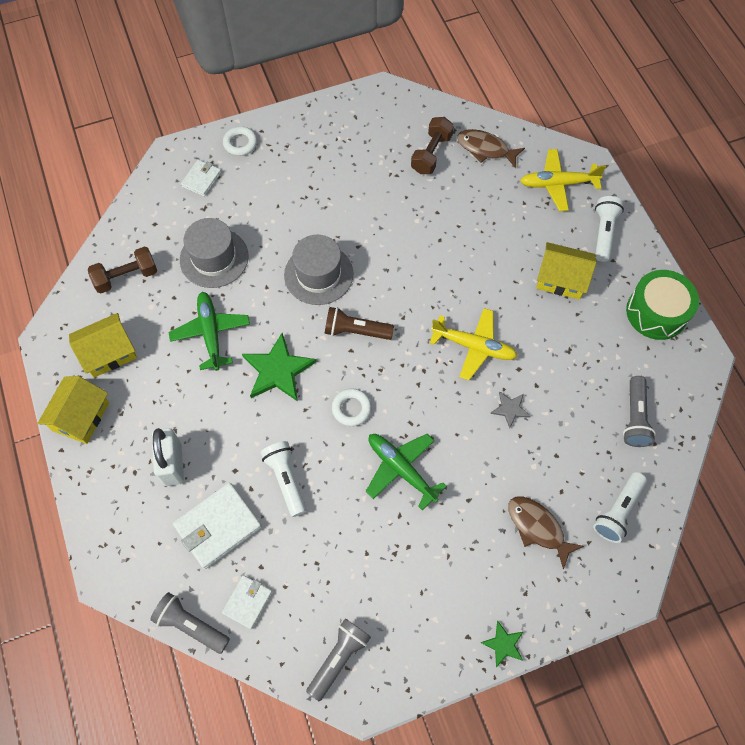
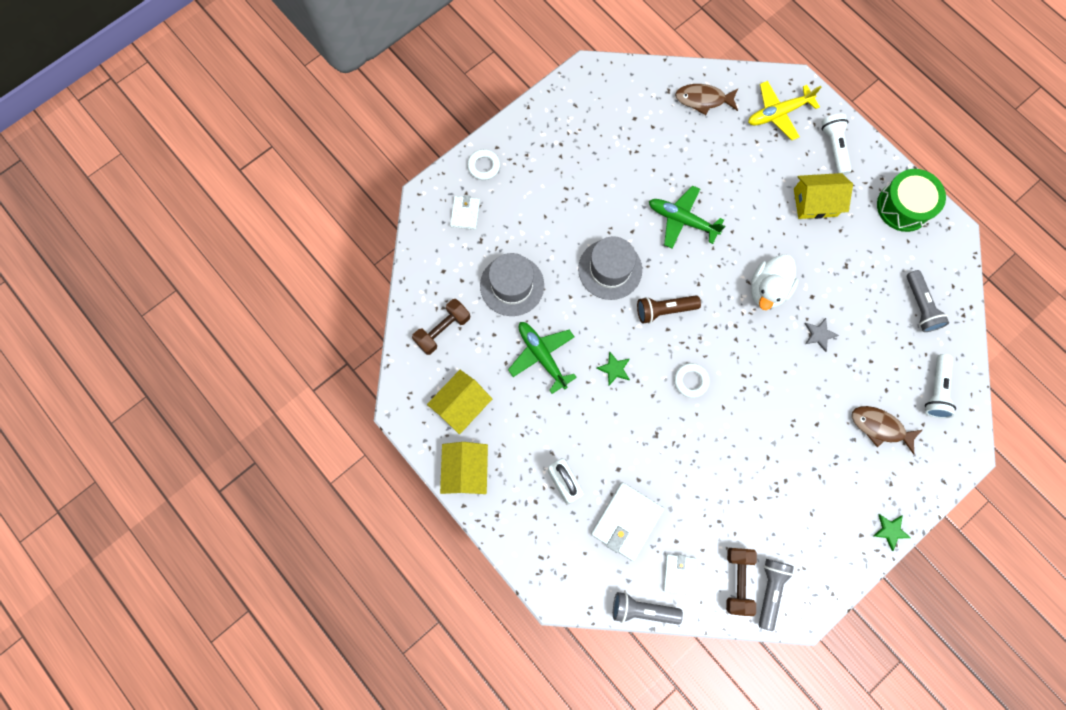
camera: 20 degrees left, 10 degrees up
green star [242,333,317,402] -> green star [596,351,630,385], size x0.52
white flashlight [261,441,306,517] -> none
green plane [366,434,447,510] -> green plane moved to [649,185,725,248]
brown dumbbell [411,117,454,174] -> brown dumbbell moved to [726,548,757,616]
yellow plane [430,308,517,380] -> white duck [751,254,799,310]

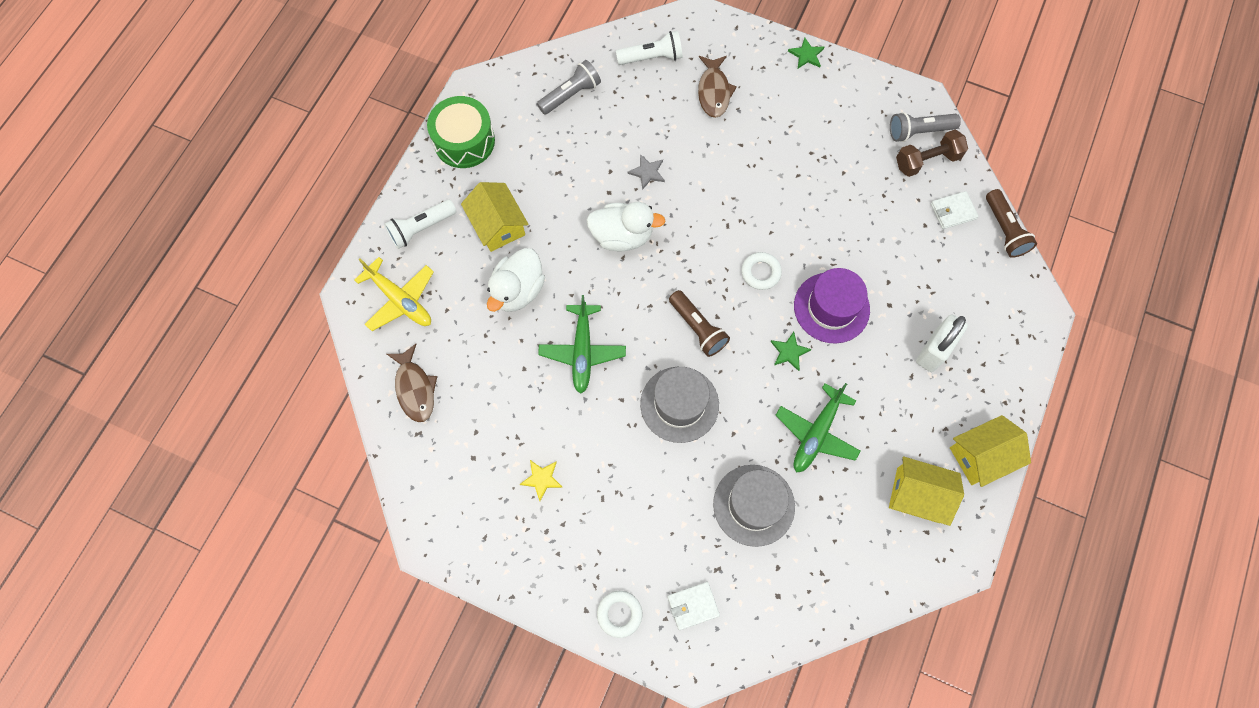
camera: 115 degrees left, 5 degrees down
brown dumbbell [412,299,470,355] -> none
white wallet [591,482,664,561] -> none
grey flashlight [613,592,683,625] -> brown flashlight [986,189,1037,258]
none -> white duck [487,248,545,312]
none -> yellow star [519,460,563,501]
none -> purple hat [794,268,870,343]

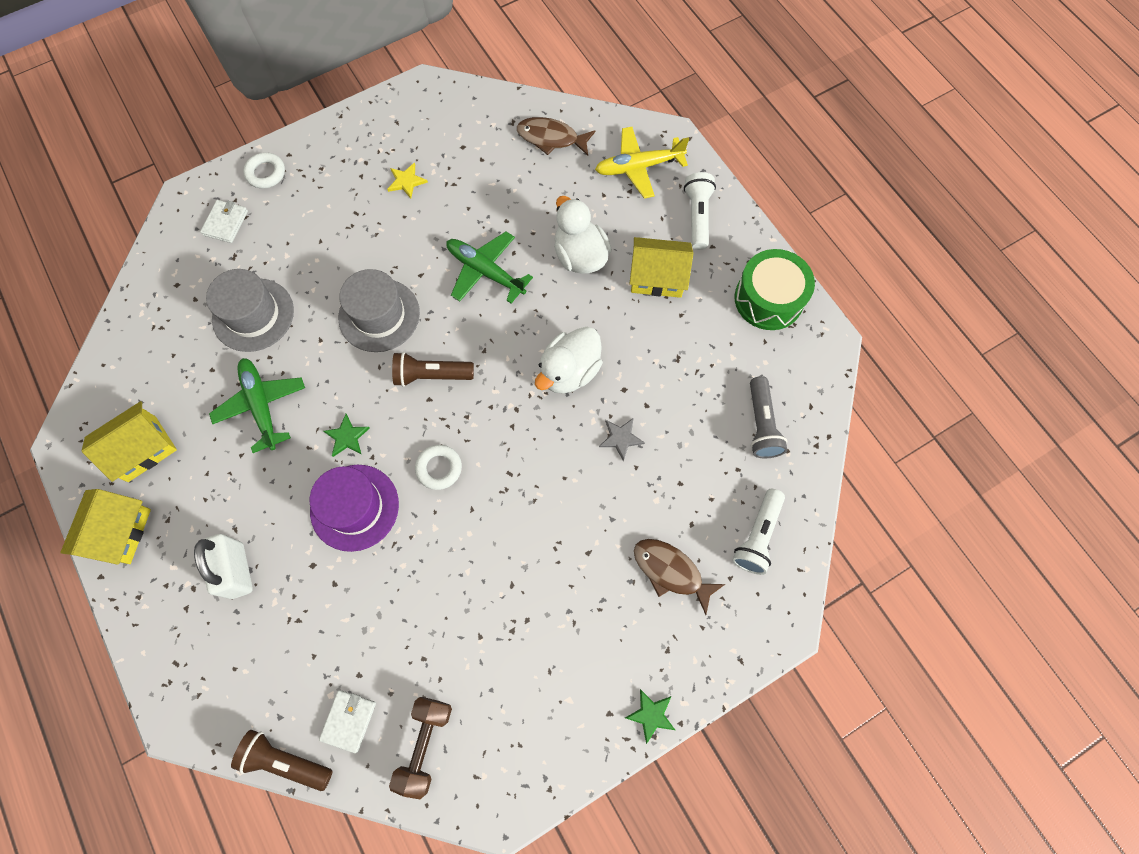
camera: 125 degrees right, 0 degrees up
grey flashlight [890,112,961,142] -> none

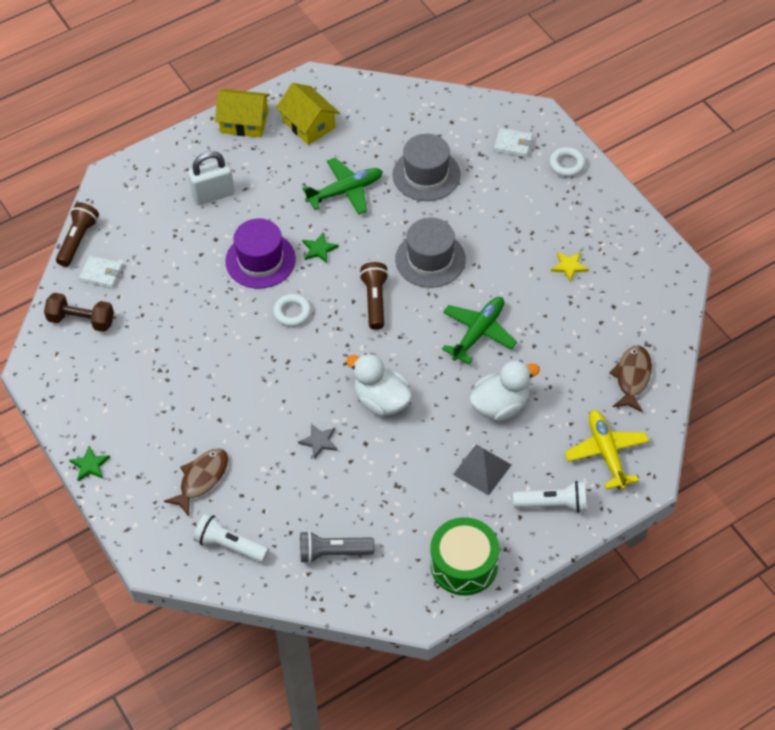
camera: 90 degrees right, 15 degrees down
yellow house [629,237,693,298] -> grey pyramid [453,444,511,496]

